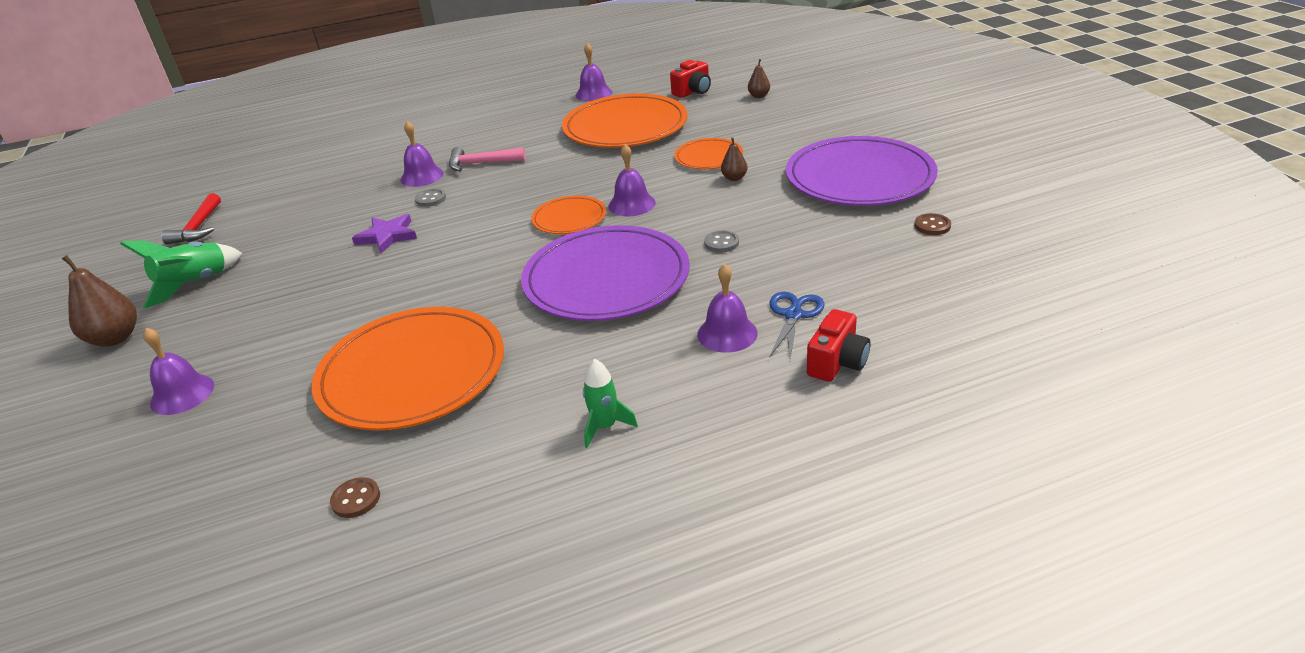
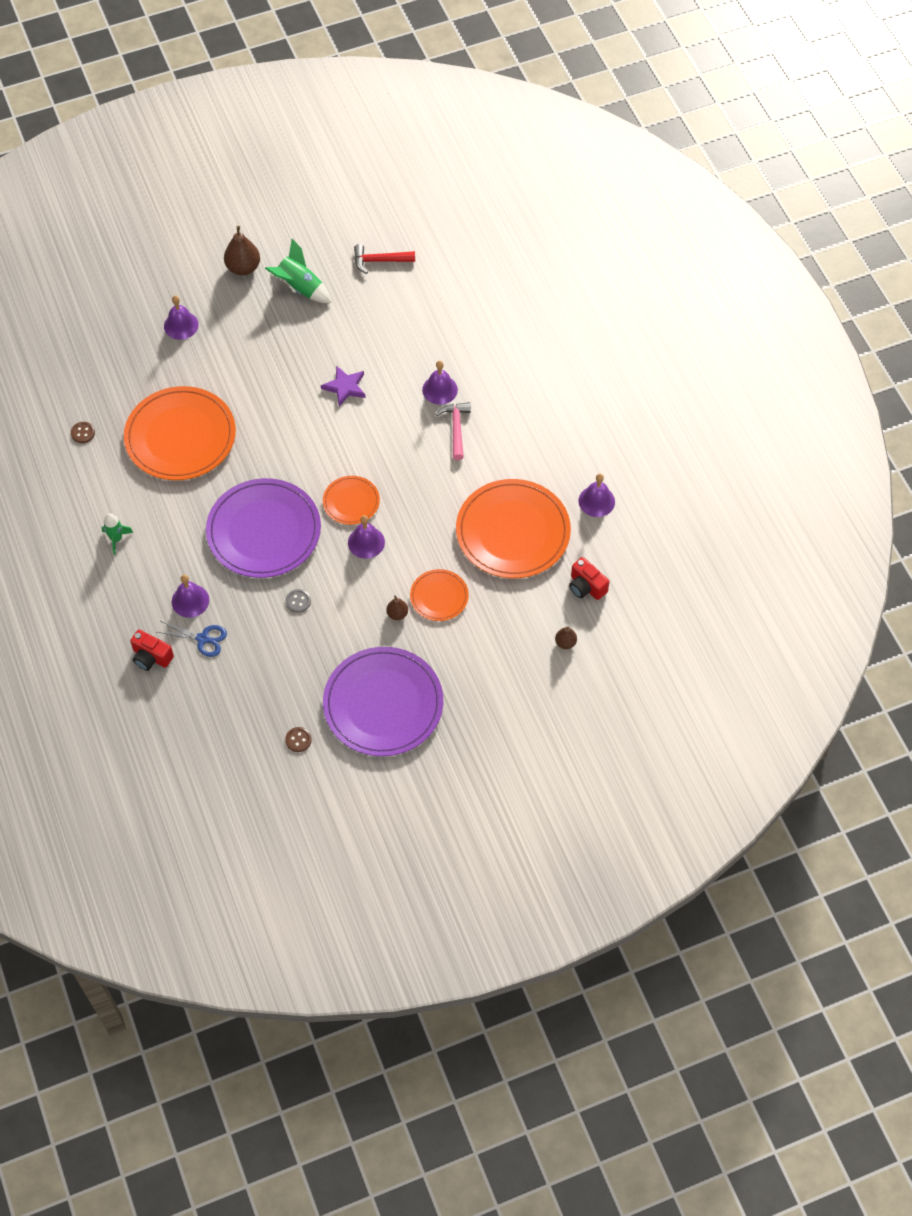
camera: 85 degrees right, 25 degrees up
grey button [415,189,446,207] -> none

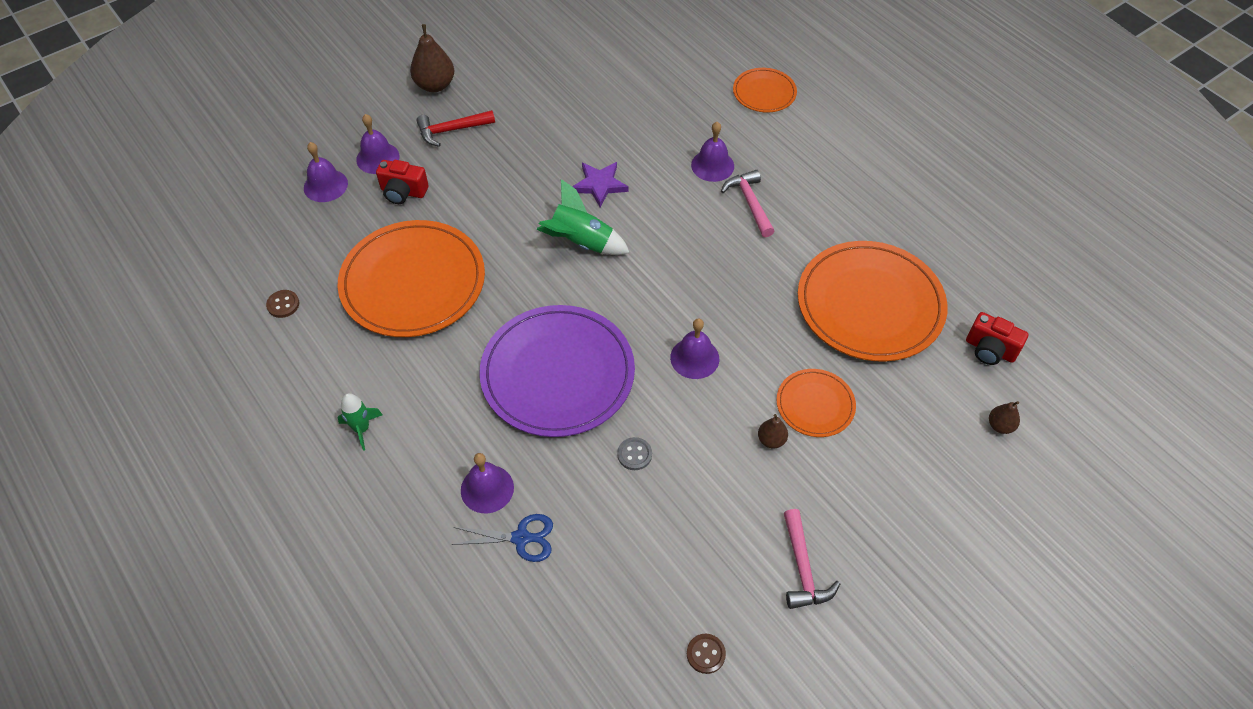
camera: 15 degrees left, 5 degrees down
red camera [130,630,174,671] -> red camera moved to [376,160,429,204]
green rocket [265,239,331,303] -> green rocket moved to [536,179,630,255]
orange plate [323,476,380,525] -> orange plate moved to [733,68,797,112]
purple plate [323,647,443,756] -> pink hammer [784,509,841,609]
red hammer [354,244,415,274] -> red hammer moved to [416,110,495,147]
purple bell [579,474,615,517] -> purple bell moved to [304,142,348,202]

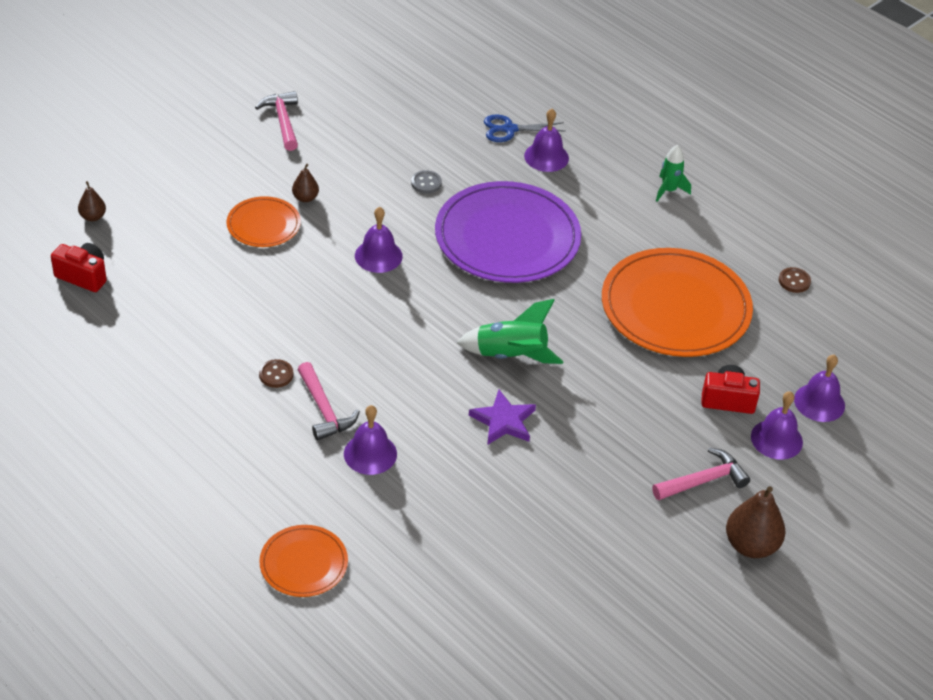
camera: 170 degrees right, 10 degrees down
red hammer [416,110,495,147] -> pink hammer [652,448,750,500]
brown button [687,634,726,674] -> brown button moved to [259,359,293,388]
orange plate [798,241,948,362] -> none

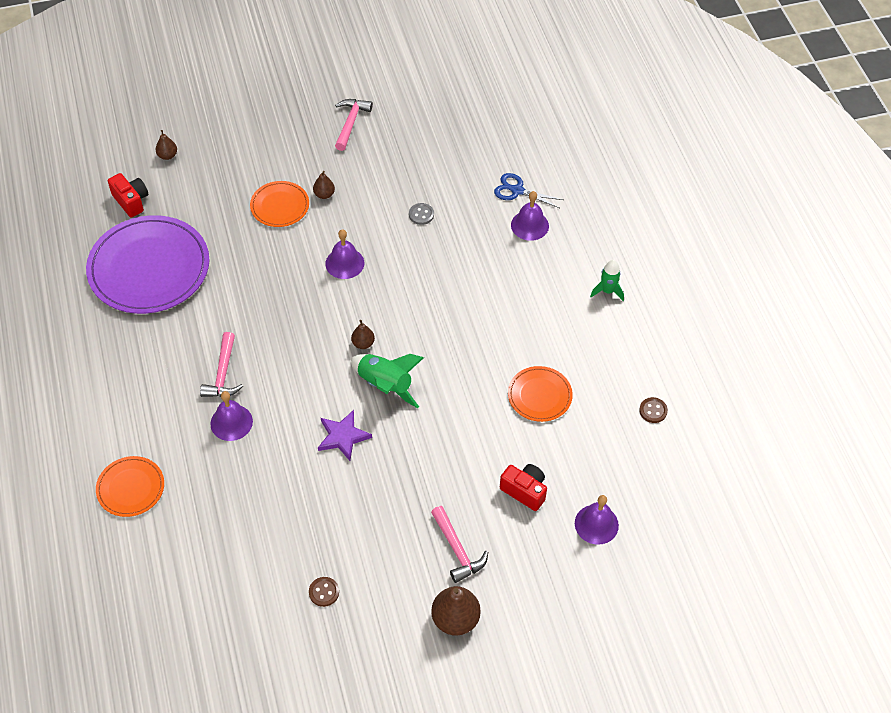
camera: 30 degrees right, 10 degrees up
brown button [259,359,293,388] -> brown button moved to [309,577,339,607]
purple plate [435,181,581,283] -> purple plate moved to [86,215,209,314]
orange plate [602,248,753,357] -> orange plate [508,366,573,422], size x0.50
pink hammer [652,448,750,500] -> pink hammer turned 60 degrees clockwise [431,506,488,583]
purple bell [751,391,803,460] -> none
none -> brown pear [351,320,375,349]

